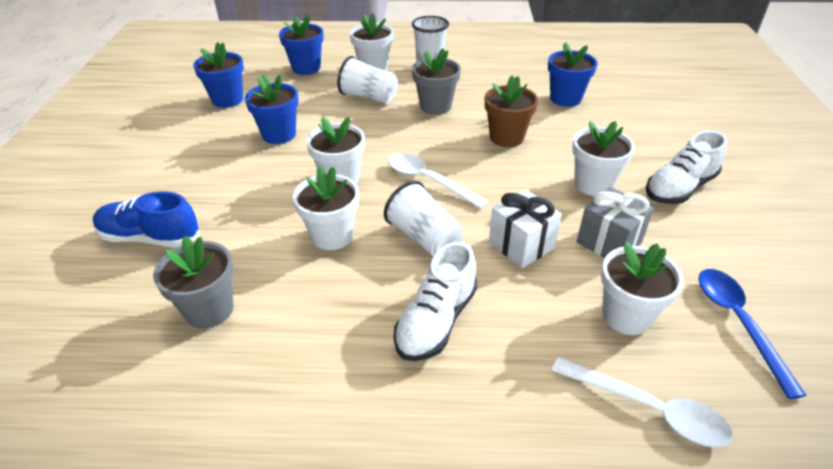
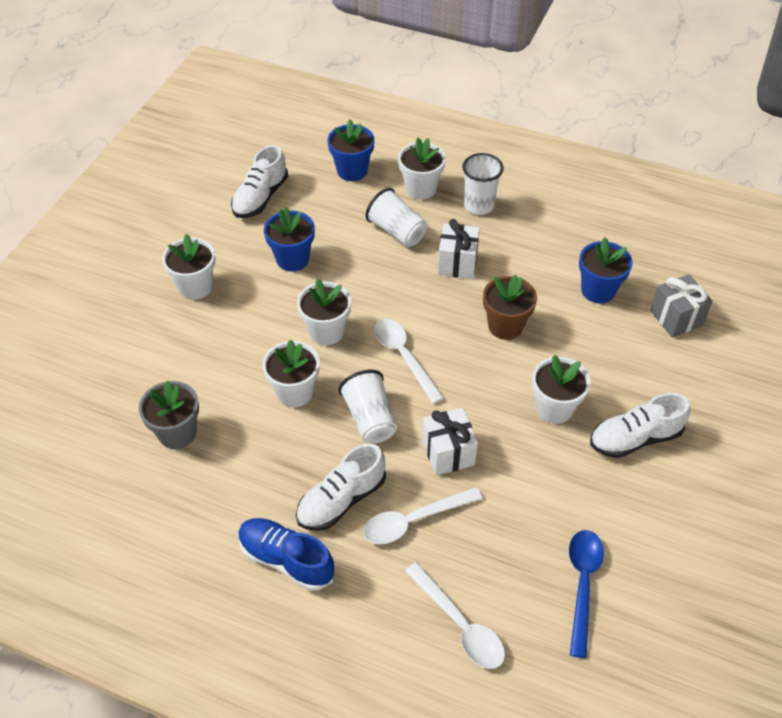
camera: 20 degrees right, 10 degrees up
blue shoe [93,191,200,248] -> blue shoe moved to [238,518,334,591]
blue flower pot [193,42,244,108] -> white shoe [231,145,288,218]
grey flower pot [412,48,461,115] -> white gift [438,219,480,279]
grey gift [577,187,654,258] -> grey gift moved to [650,274,713,337]
white flower pot [601,241,684,335] -> white flower pot moved to [162,234,215,300]
none -> white spoon [363,487,482,544]

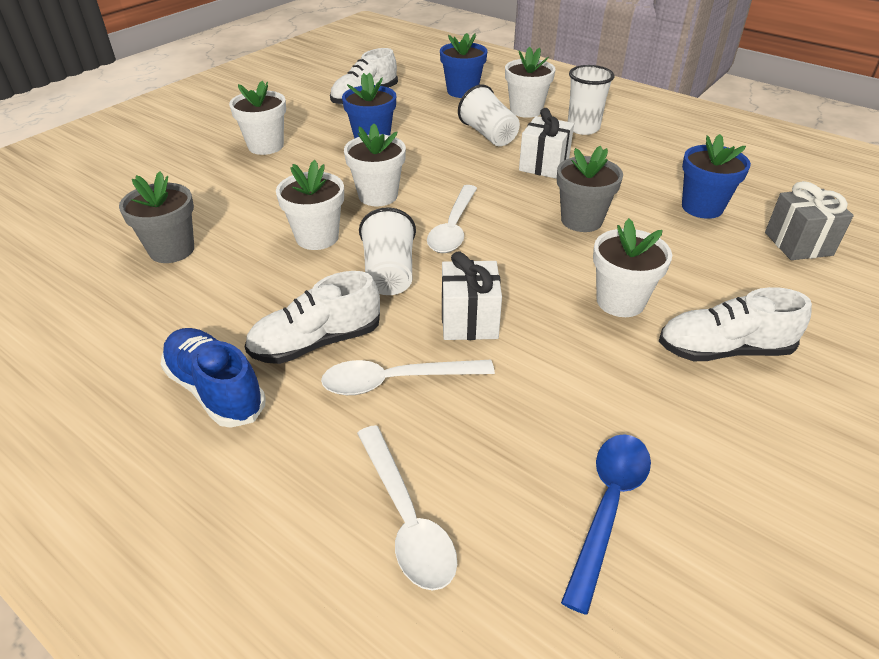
camera: 15 degrees right, 10 degrees down
white spoon [374,319,444,404] -> white spoon turned 150 degrees counterclockwise [427,185,477,253]
brown flower pot [483,275,537,340] -> grey flower pot [557,146,623,232]

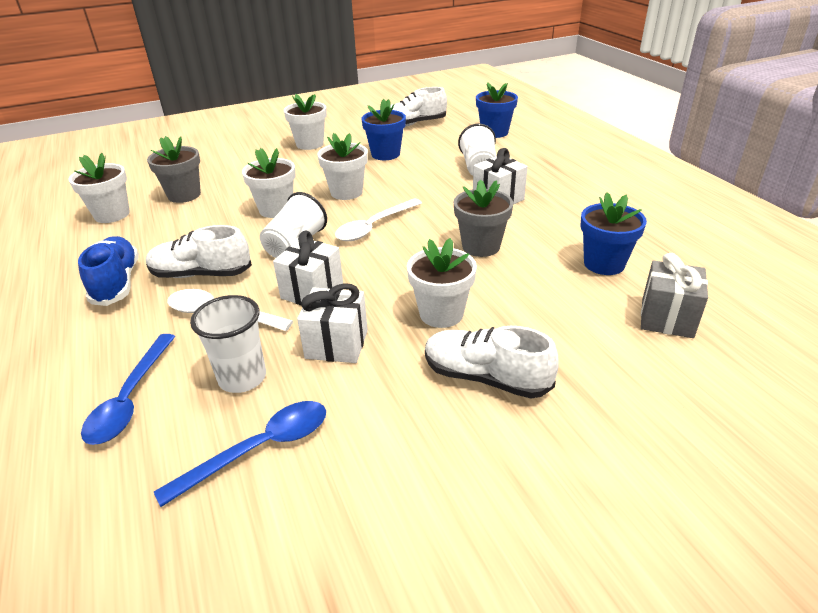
camera: 30 degrees right, 5 degrees down
white spoon [357,425,457,591] -> blue spoon [81,334,176,445]
white flower pot [505,46,555,118] -> white flower pot moved to [68,153,130,223]
white cup [568,65,614,135] -> white cup moved to [190,295,266,393]
none -> white gift [297,283,368,363]

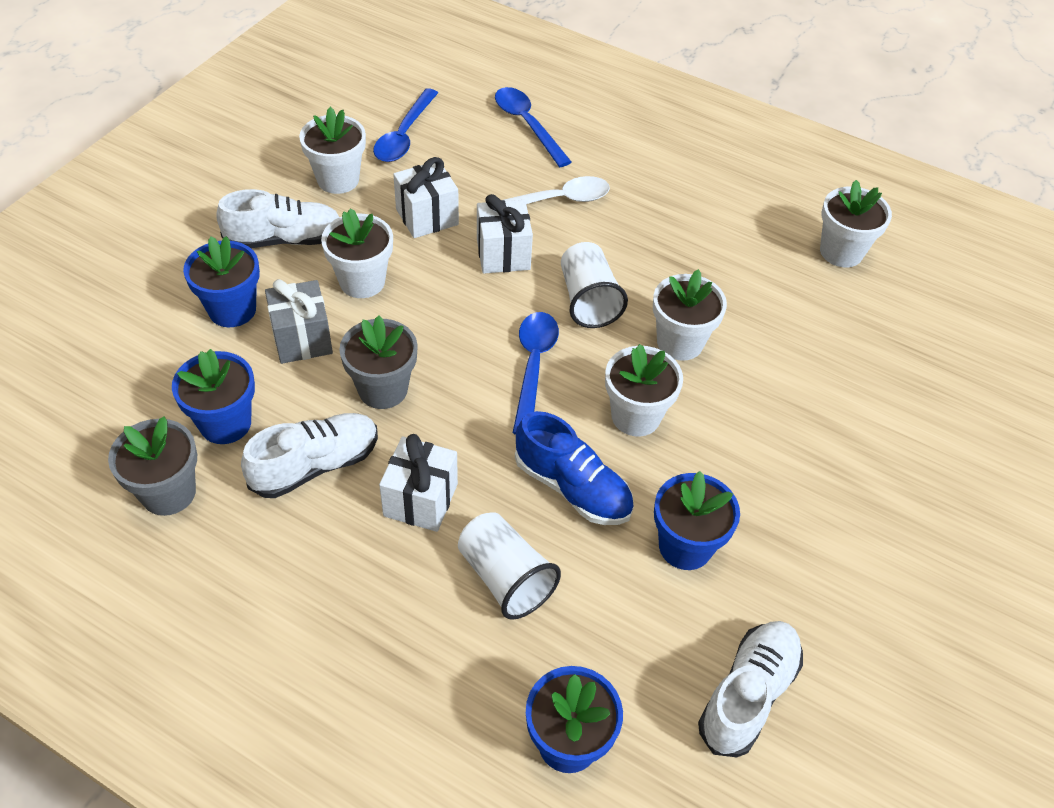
camera: 140 degrees right, 15 degrees up
blue shoe [78,236,139,306] -> blue shoe moved to [515,411,634,525]
white shoe [146,225,252,278] -> white shoe moved to [241,413,378,498]
grey flower pot [147,136,201,203] -> grey flower pot moved to [108,416,197,516]
white cup [190,295,266,393] -> none
white flower pot [284,94,327,150] -> white flower pot moved to [299,107,366,194]
white spoon [335,199,422,241] -> blue spoon [513,312,559,435]
grey gift [641,253,708,338] -> grey gift moved to [265,279,333,364]
none -> blue flower pot [183,236,260,327]

